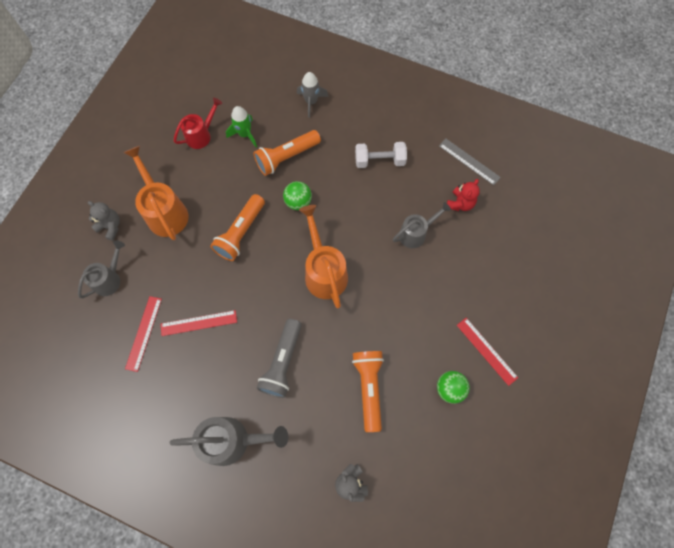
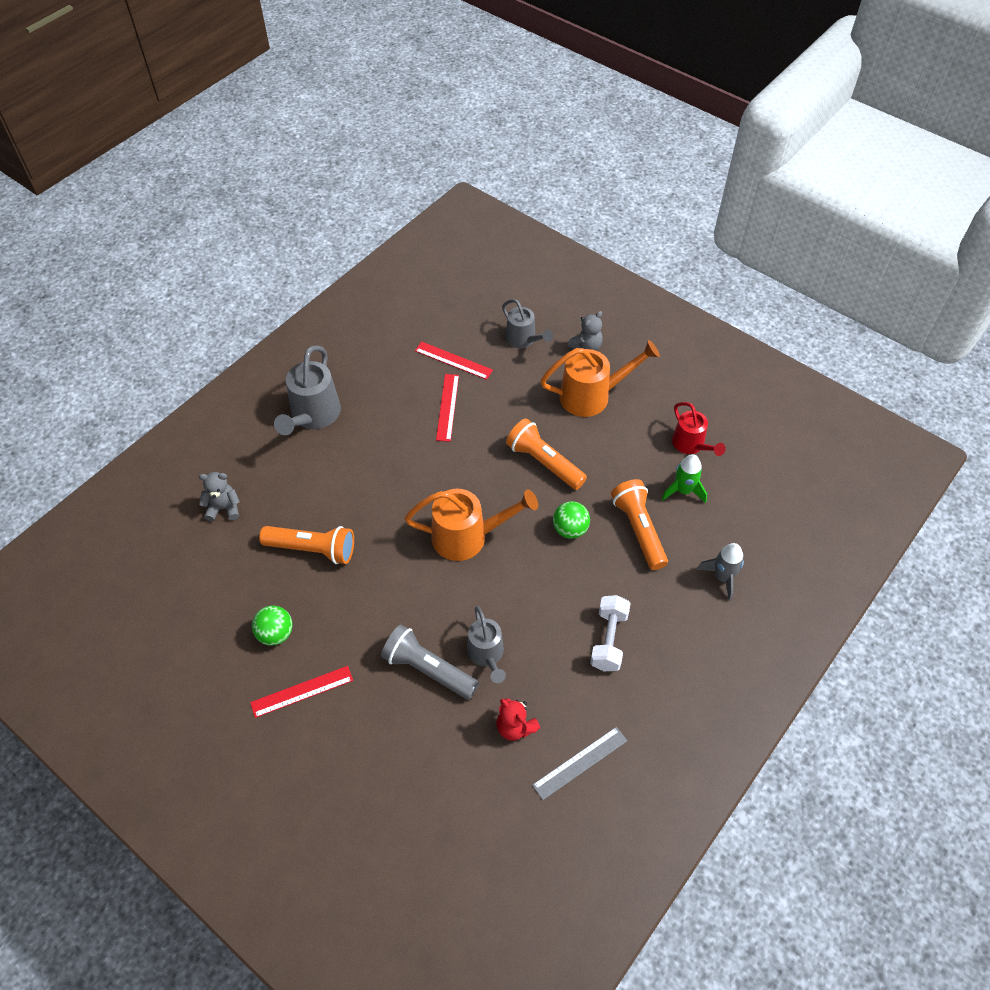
camera: 105 degrees right, 15 degrees down
grey flashlight [257,319,302,398] -> grey flashlight moved to [381,625,479,700]

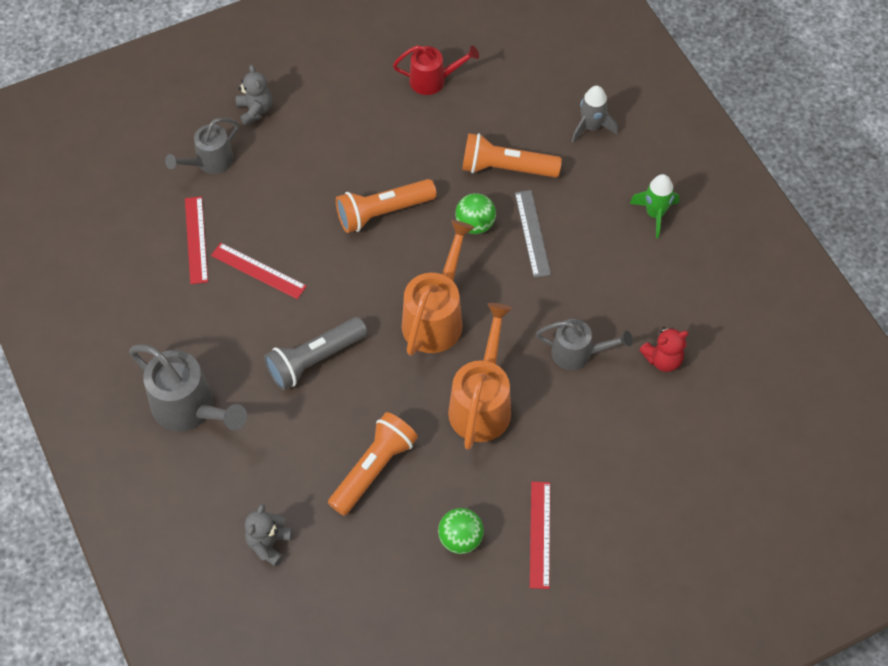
camera: 65 degrees left, 5 degrees up
grey flashlight [381,625,479,700] -> grey flashlight moved to [264,317,367,390]
red ruler [415,342,493,380] -> red ruler turned 60 degrees counterclockwise [185,196,208,284]
grey watering can [502,299,553,348] -> grey watering can turned 150 degrees clockwise [165,118,239,174]
grey ruler [532,727,627,800] -> grey ruler moved to [515,190,551,278]
orange watering can [540,340,660,417] -> orange watering can moved to [448,303,512,450]
white dumbbell [590,595,631,671] -> none
green rocket [662,454,707,503] -> green rocket moved to [629,174,679,238]

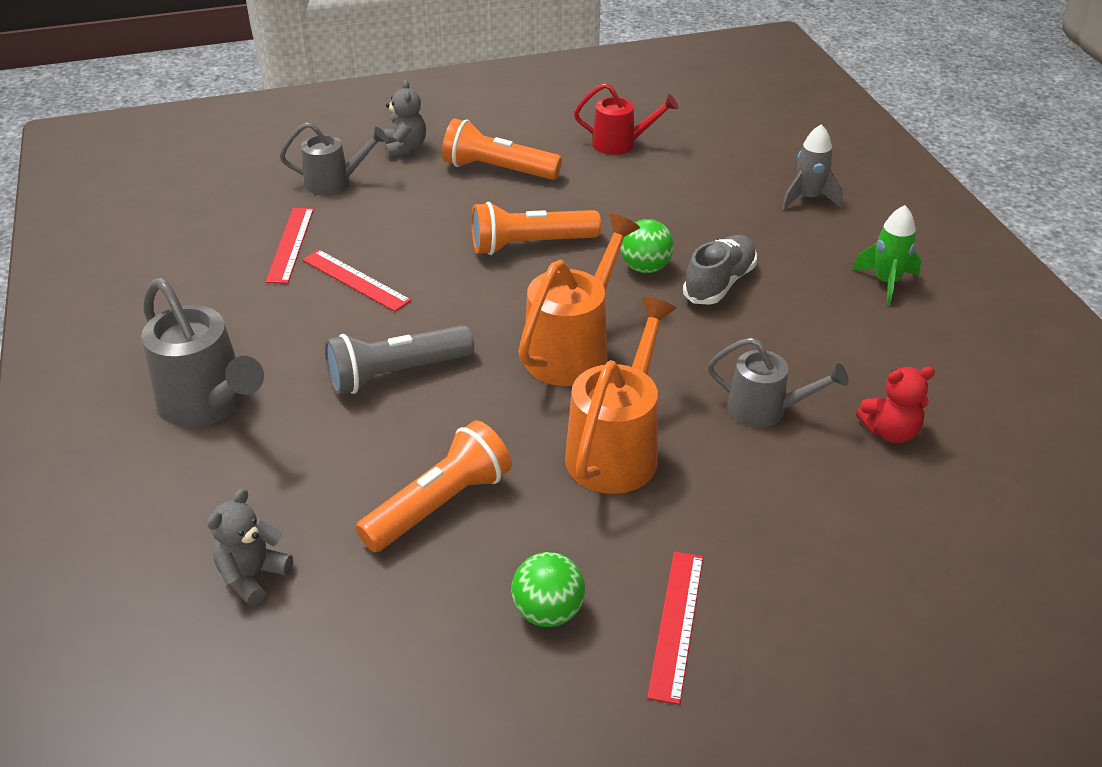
camera: 10 degrees right, 20 degrees down
grey watering can [165,118,239,174] -> grey watering can turned 150 degrees counterclockwise [280,122,388,195]
orange flashlight [462,133,562,178] -> orange flashlight moved to [442,118,562,180]
grey ruler [515,190,551,278] -> grey shoe [683,235,757,305]

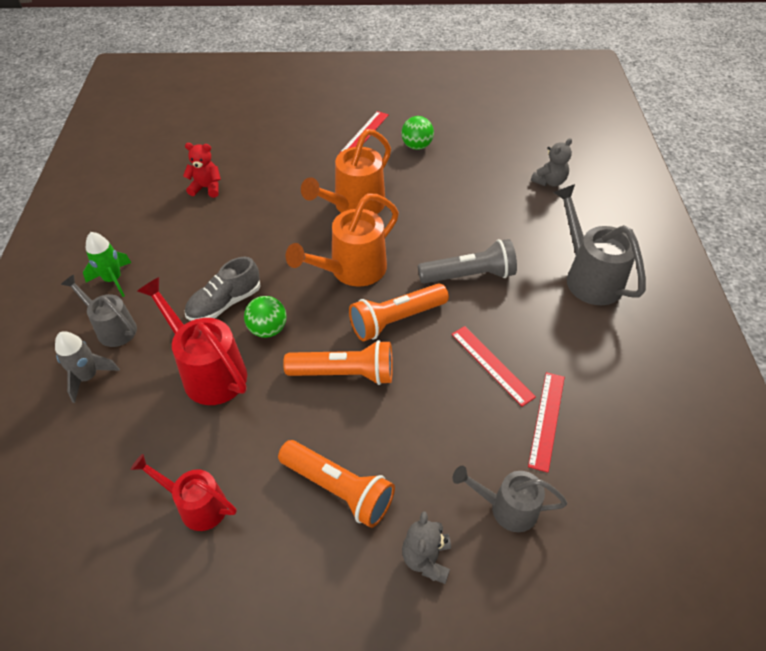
camera: 165 degrees left, 10 degrees up
orange flashlight [356,420,512,552] -> orange flashlight moved to [349,283,449,341]
grey watering can [707,337,848,428] -> grey watering can moved to [61,275,137,347]
none -> red watering can [137,277,247,405]

